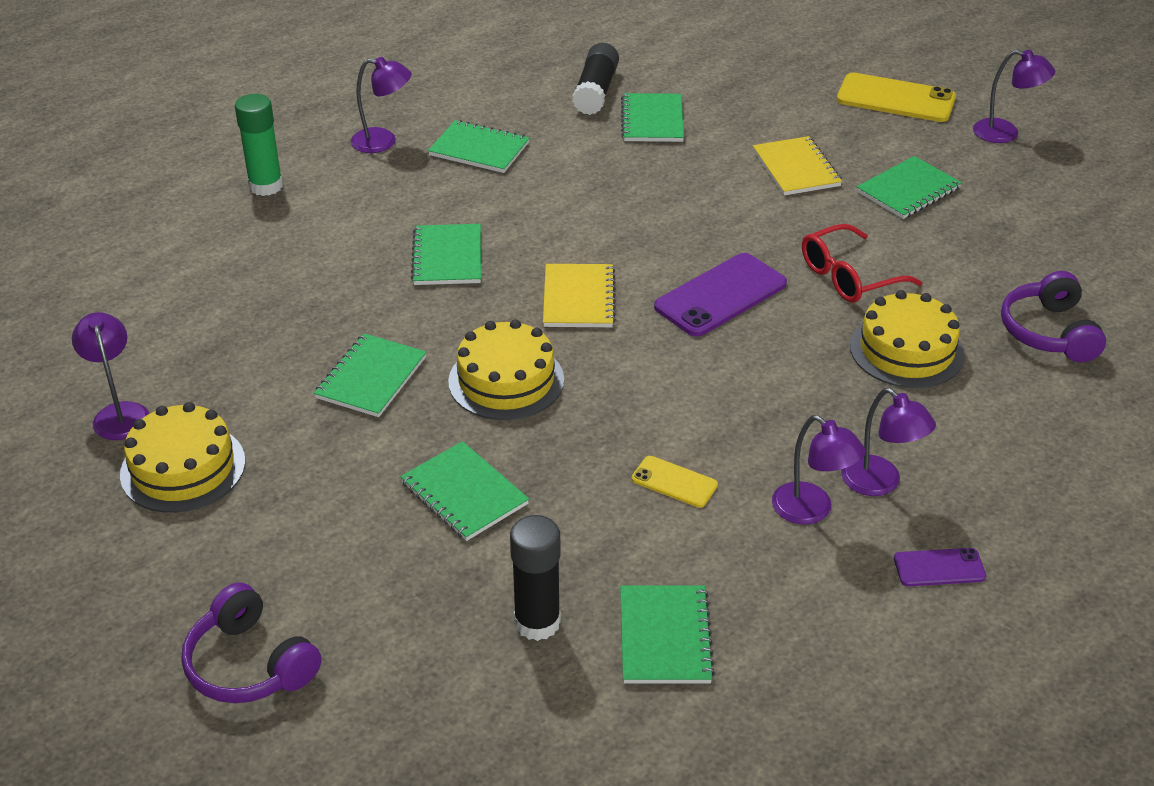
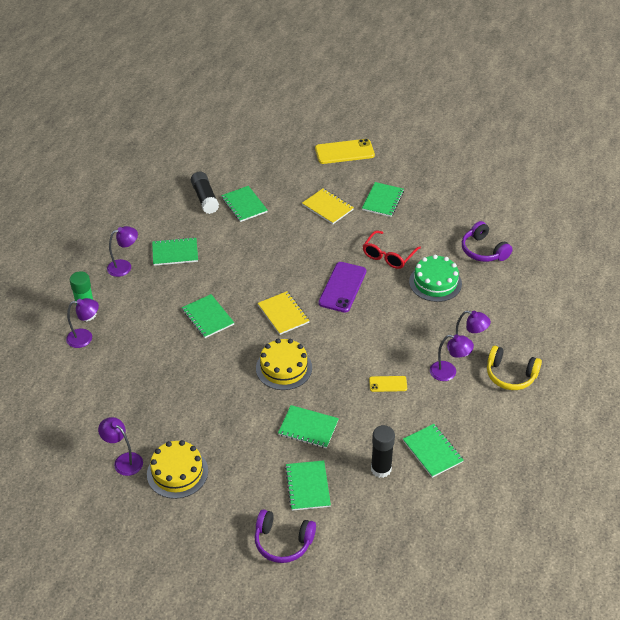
camera: 30 degrees left, 5 degrees up
green notebook [314,333,427,417] -> green notebook moved to [285,460,331,511]
yellow cake [850,290,965,388] -> green cake [409,255,462,302]
purple phone [894,548,986,586] -> yellow headphones [487,346,542,390]
purple lamp [973,50,1055,143] -> purple lamp moved to [66,298,99,348]

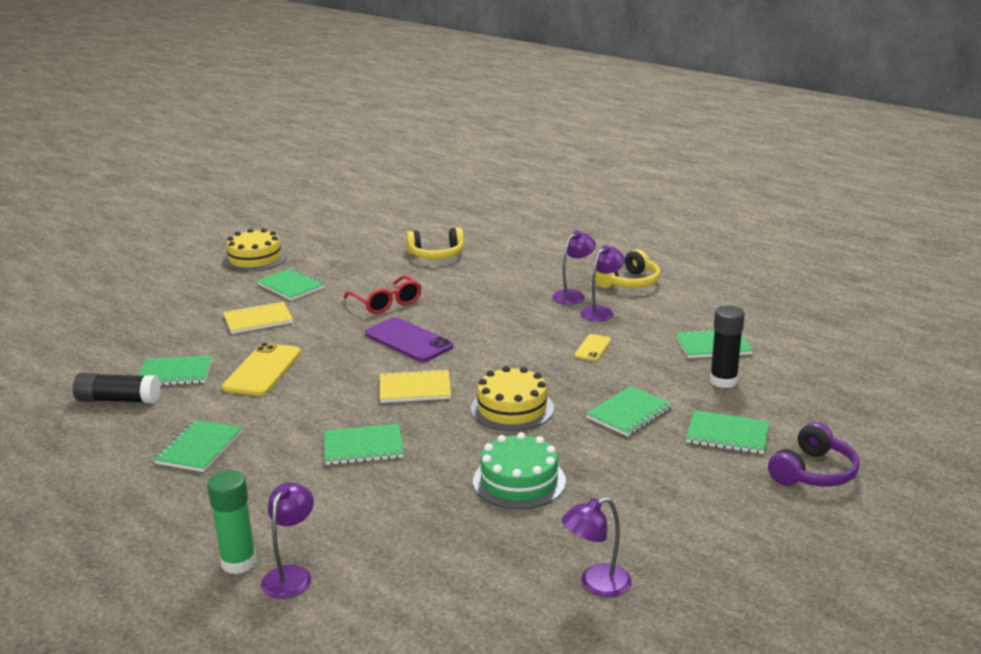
camera: 65 degrees left, 20 degrees down
purple lamp [107,226,138,277] -> none
yellow cake [147,440,208,499] -> yellow cake moved to [223,228,287,272]
yellow phone [315,139,375,164] -> yellow phone moved to [222,343,301,396]
green cake [409,255,462,302] -> green cake moved to [473,432,566,509]
purple headphones [462,221,513,262] -> yellow headphones [406,227,464,259]

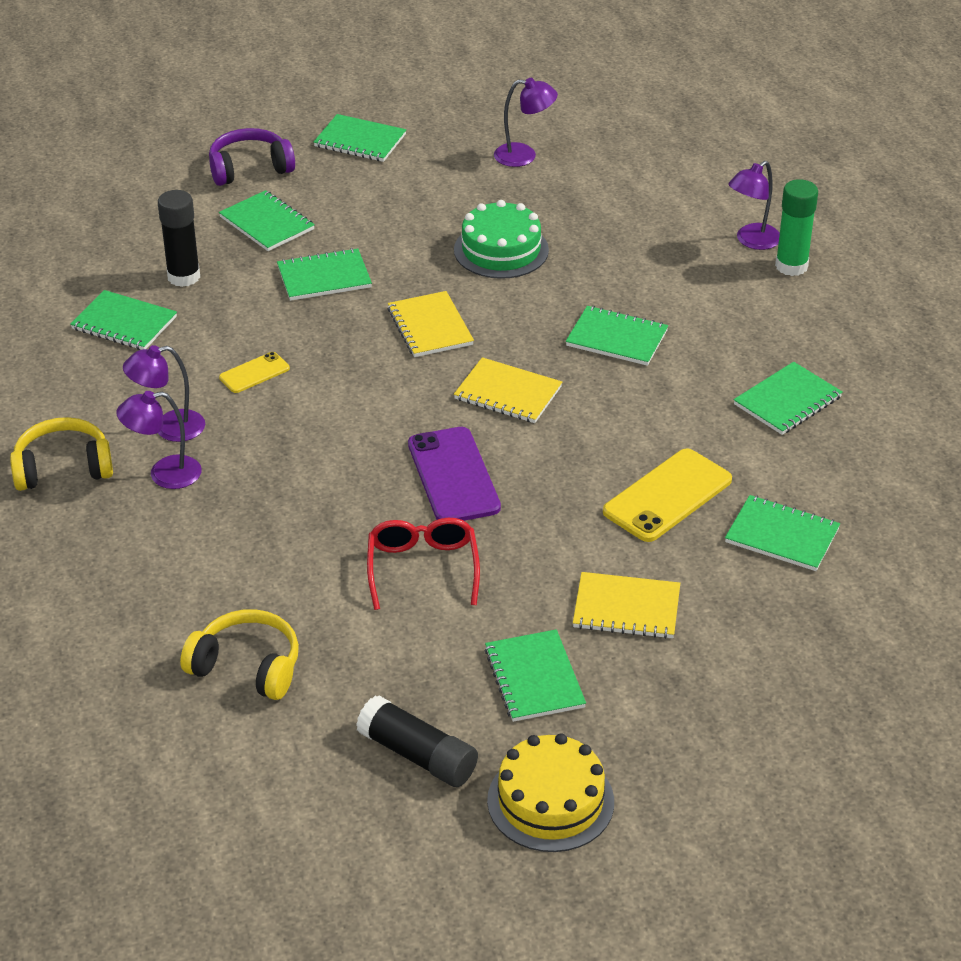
camera: 150 degrees left, 15 degrees up
black glue stick [73,373,161,403] -> black glue stick moved to [356,696,478,787]
yellow cake [471,366,554,431] -> yellow notebook [388,291,474,357]
none -> green notebook [314,114,406,162]

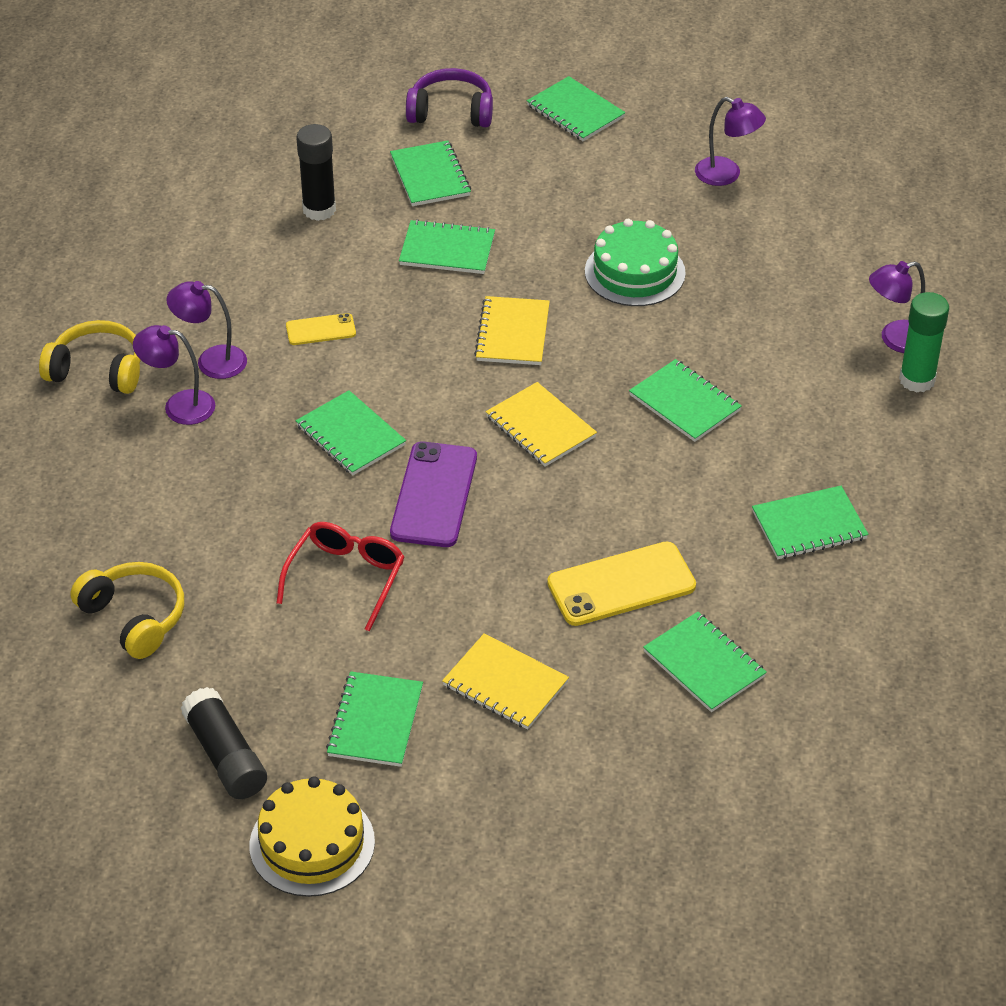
camera: 25 degrees right, 5 degrees up
green notebook [70,290,177,350] -> green notebook moved to [296,390,406,475]

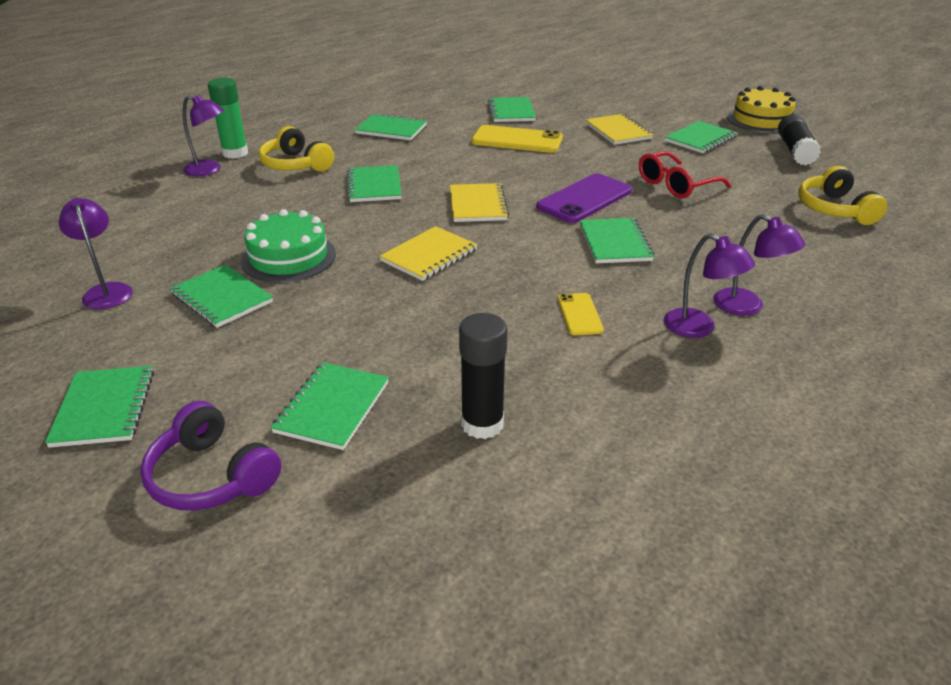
camera: 145 degrees left, 10 degrees down
yellow headphones [39,320,141,394] -> yellow headphones moved to [259,126,334,172]
yellow phone [286,313,356,345] -> yellow phone turned 60 degrees clockwise [558,293,604,335]
green notebook [399,219,495,274] -> green notebook moved to [170,264,273,328]

